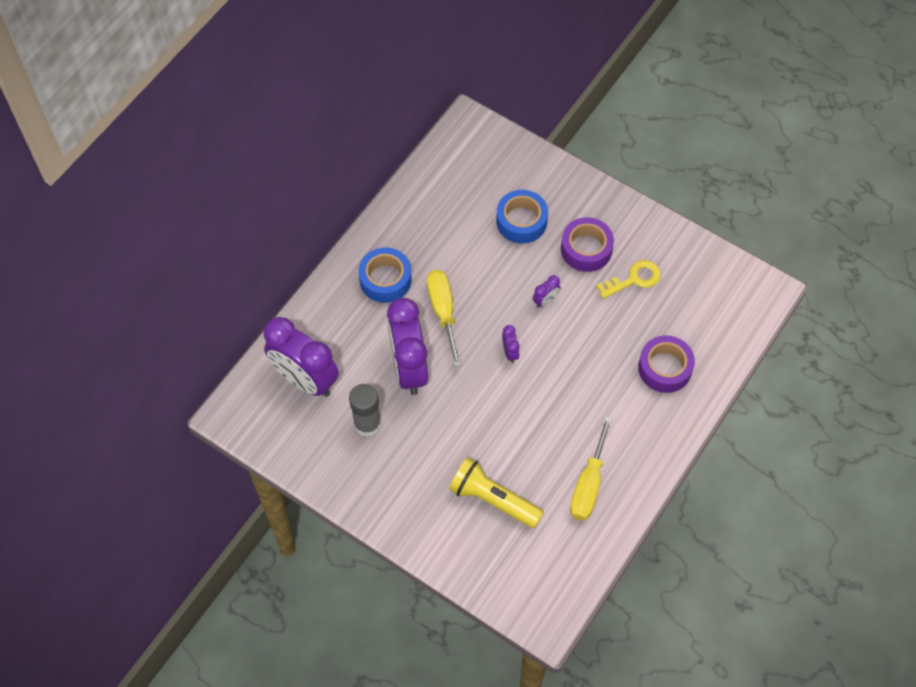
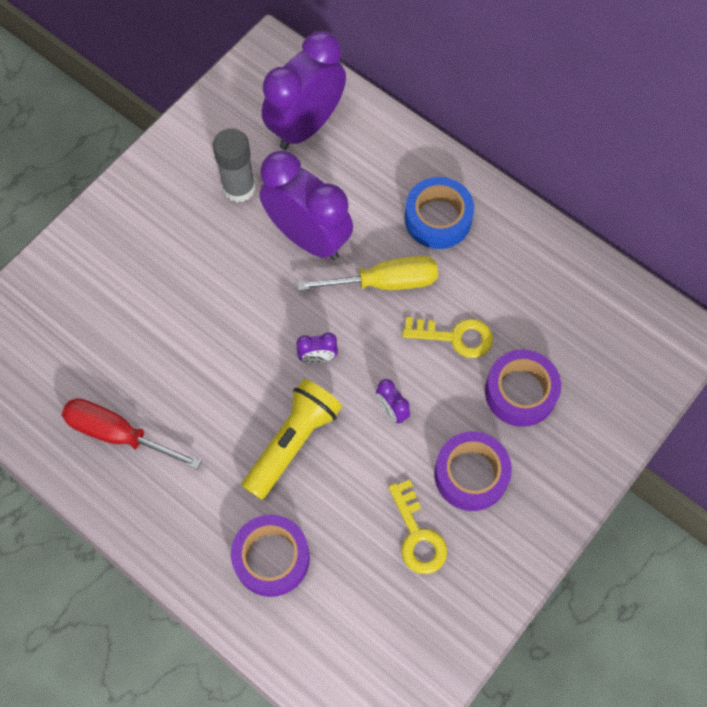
camera: 95 degrees right, 5 degrees up
purple clock [387,298,428,395] -> purple clock turned 45 degrees clockwise [259,150,353,260]
yellow flashlight [449,457,544,528] -> yellow flashlight moved to [241,379,342,500]
blue tape [496,190,548,243] -> purple tape [485,349,561,427]
yellow screwdriver [570,416,612,520] -> red screwdriver [62,398,201,469]
none -> yellow key [402,317,493,358]

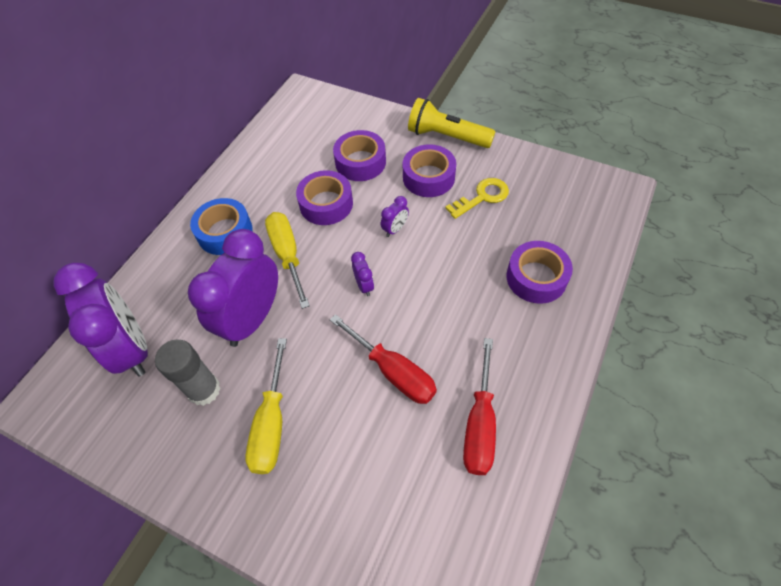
camera: 100 degrees left, 10 degrees down
yellow flashlight [241,379,342,500] -> yellow flashlight moved to [408,98,496,148]
purple clock [262,31,346,150] -> purple clock turned 150 degrees counterclockwise [53,263,148,377]
yellow key [402,317,493,358] -> purple tape [296,170,353,225]
none -> yellow screwdriver [245,338,287,474]
none -> red screwdriver [330,314,437,404]

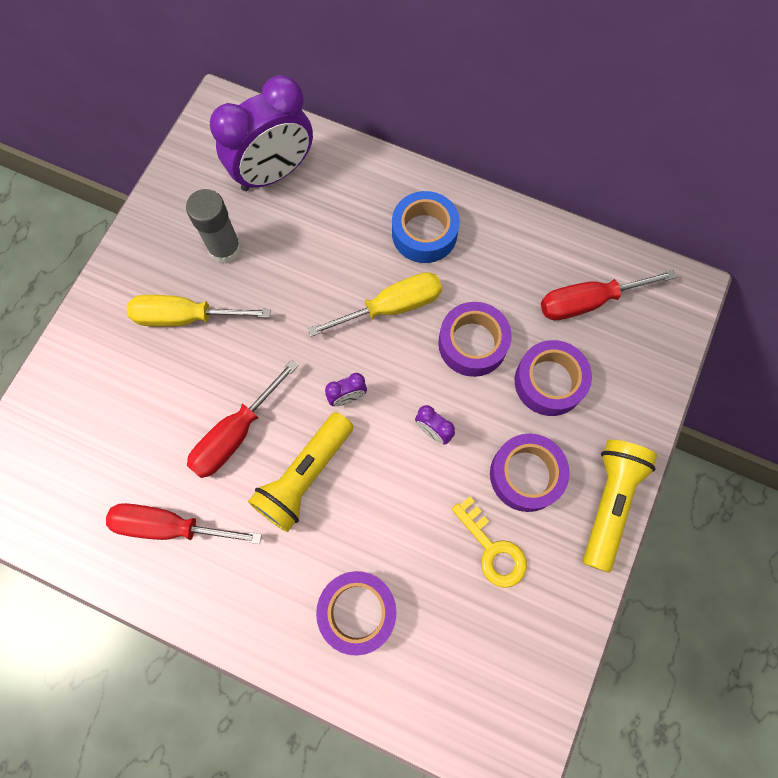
camera: 85 degrees right, 15 degrees up
purple clock [188,229,278,347] -> none
none -> yellow flashlight [248,412,354,532]
none -> red screwdriver [541,270,676,320]

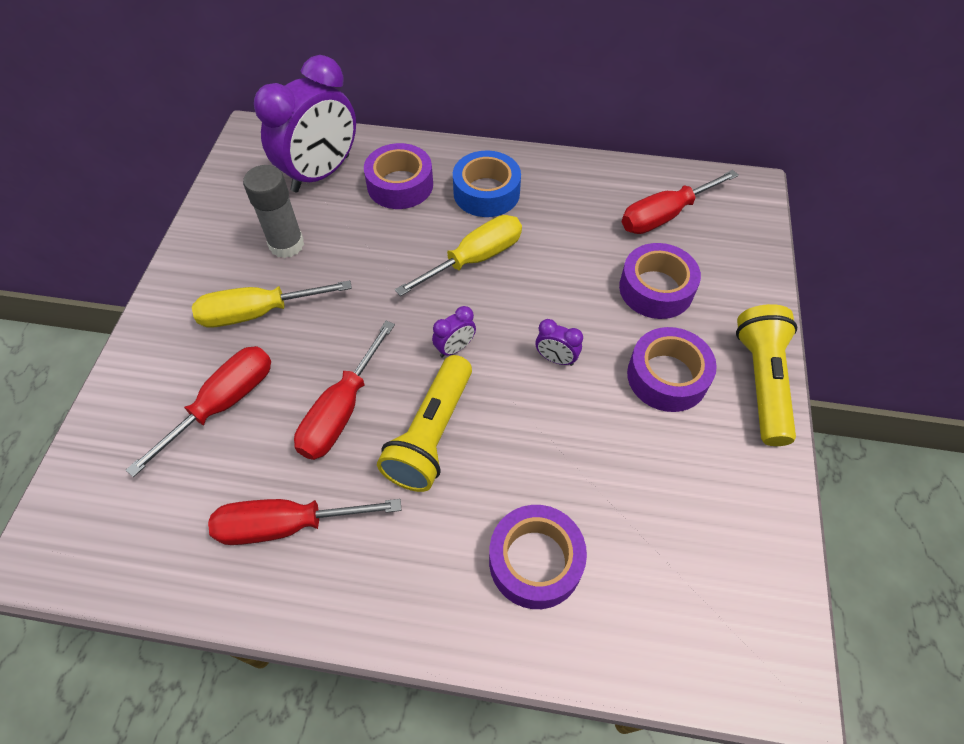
camera: 15 degrees left, 15 degrees down
purple tape [438,302,512,377] -> purple tape moved to [364,143,433,209]
yellow key [452,497,527,588] -> none
none -> red screwdriver [126,346,271,477]

